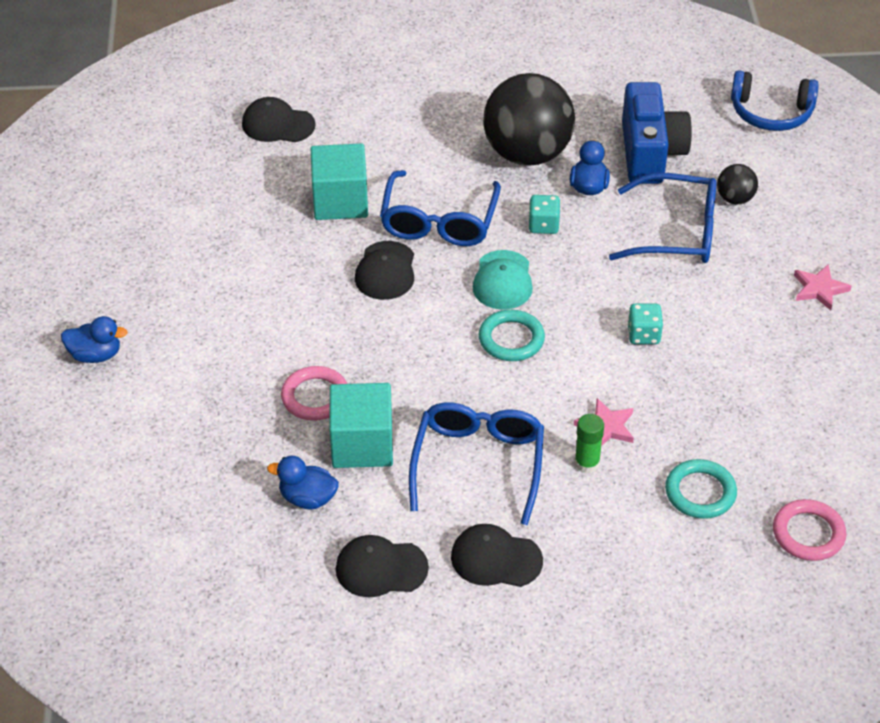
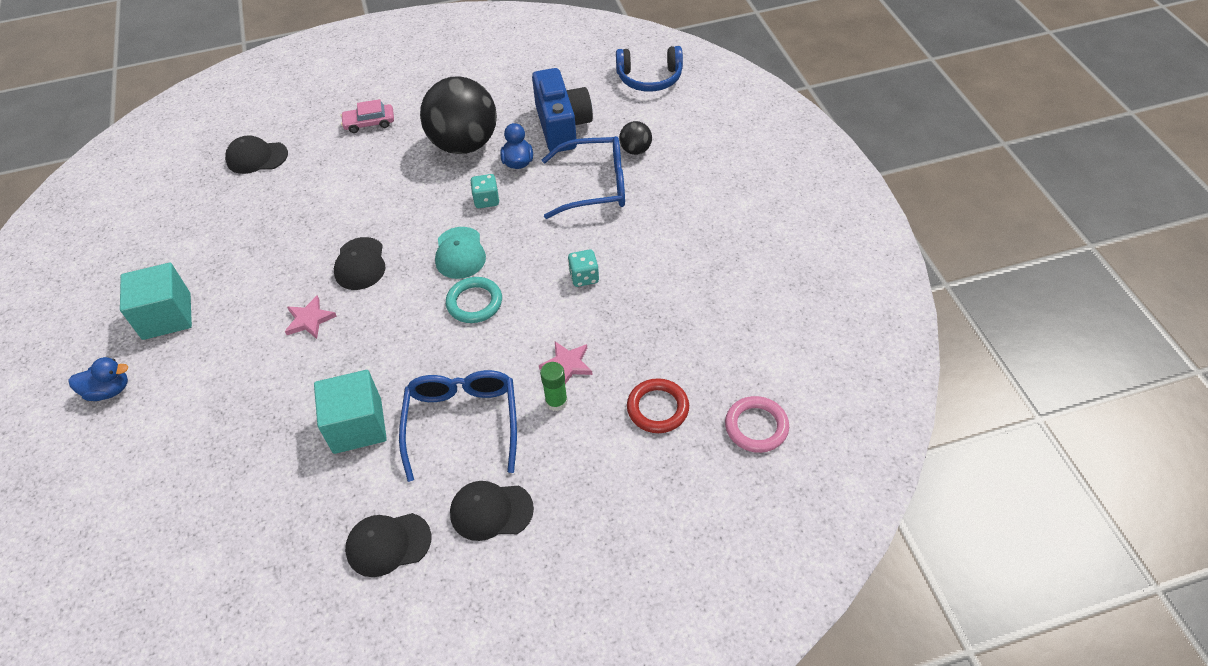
camera: 10 degrees left, 5 degrees up
blue duck [267,456,339,509] -> none
pink ring [281,366,347,421] -> none
turquoise cube [311,143,368,220] -> turquoise cube moved to [120,263,192,340]
blue glasses [380,170,501,246] -> none
turquoise ring [665,459,737,519] -> red ring [627,378,689,433]
pink star [794,264,852,311] -> pink star moved to [285,295,337,339]
none -> pink car [341,99,394,133]

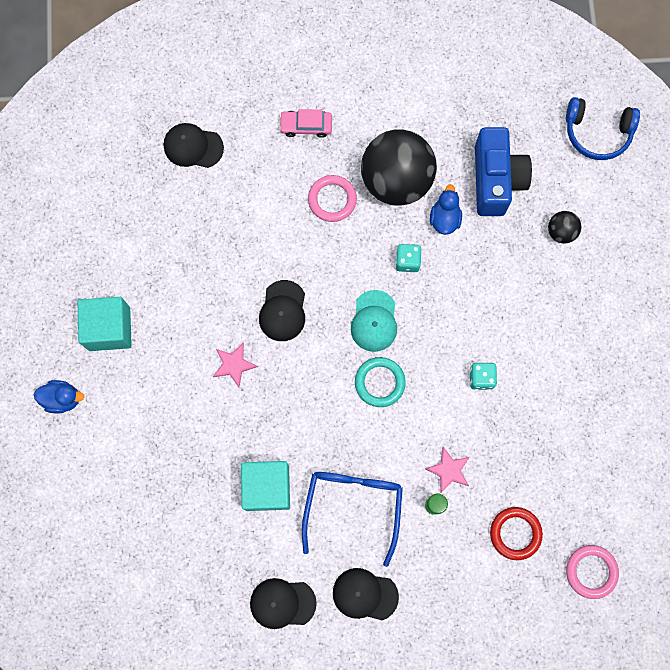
camera: 10 degrees right, 25 degrees up
blue glasses [542,136,625,219] -> none
none -> pink ring [308,175,357,222]

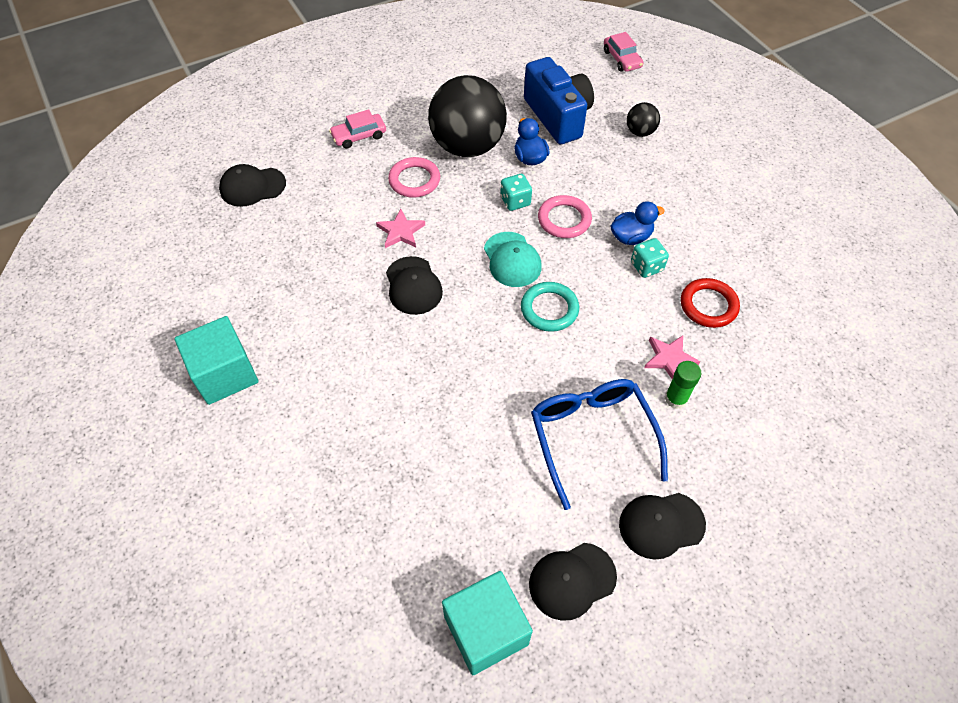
camera: 25 degrees left, 20 degrees down
blue duck [34,380,84,413] -> blue duck moved to [611,201,665,245]
pink star [213,343,258,387] -> pink star moved to [376,209,425,248]
turquoise cube [241,461,290,511] -> turquoise cube moved to [442,571,533,675]
red ring [490,507,543,560] -> red ring moved to [681,278,740,328]
blue headphones [566,97,640,160] -> pink car [604,32,644,72]
pink ring [566,545,619,599] -> pink ring moved to [538,195,592,238]

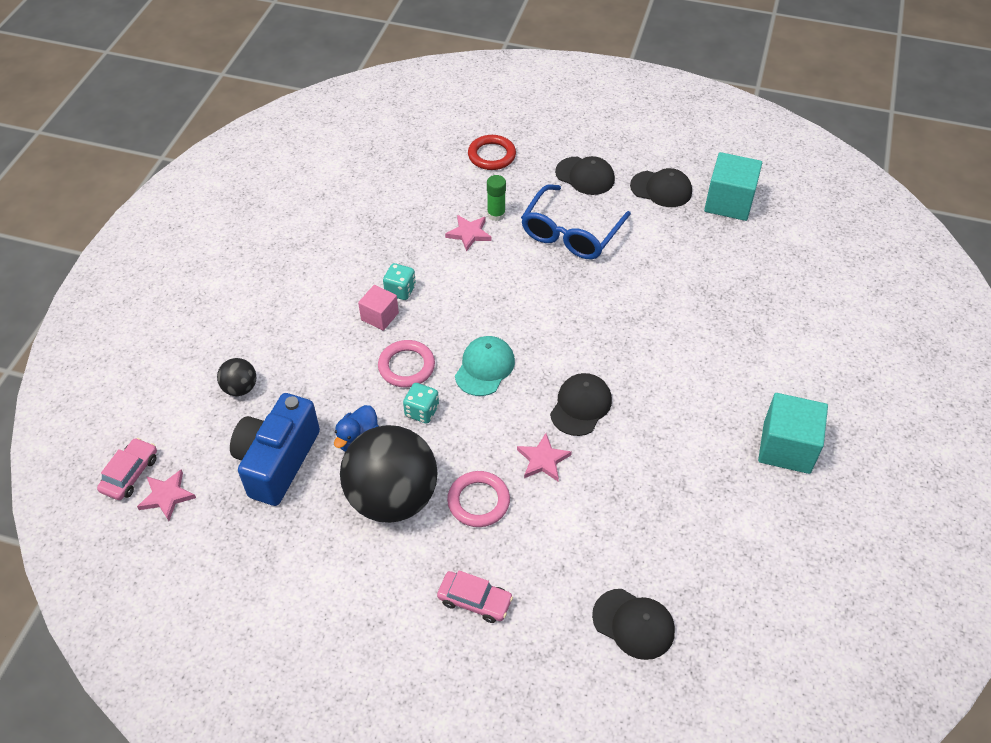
camera: 135 degrees left, 5 degrees down
turquoise ring [521,282,579,332] -> none
blue duck [611,201,665,245] -> pink cube [358,285,399,331]
red ring [681,278,740,328] -> red ring moved to [468,135,516,170]
none -> pink star [137,469,196,521]

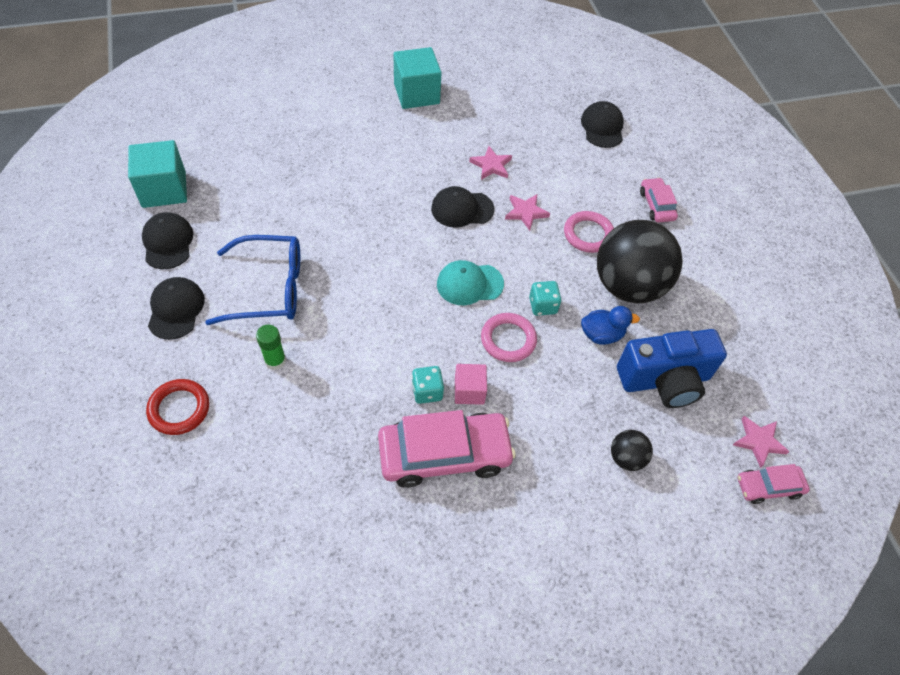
camera: 125 degrees left, 5 degrees up
pink star [445,215,492,252] -> pink star moved to [469,146,512,180]
none -> pink car [378,410,516,488]

